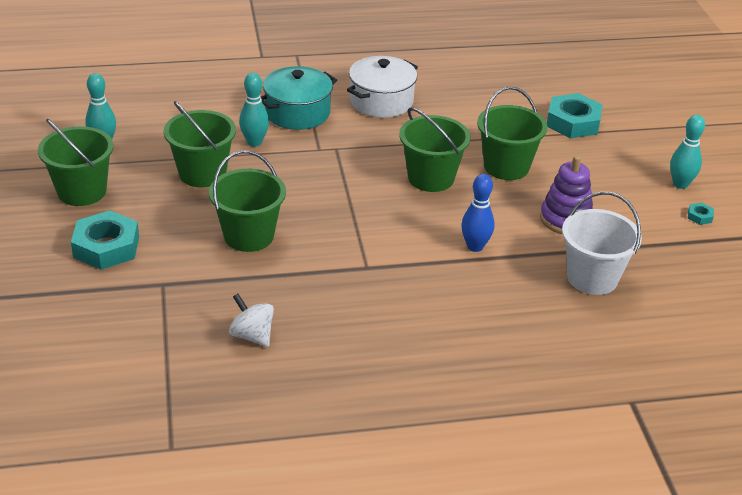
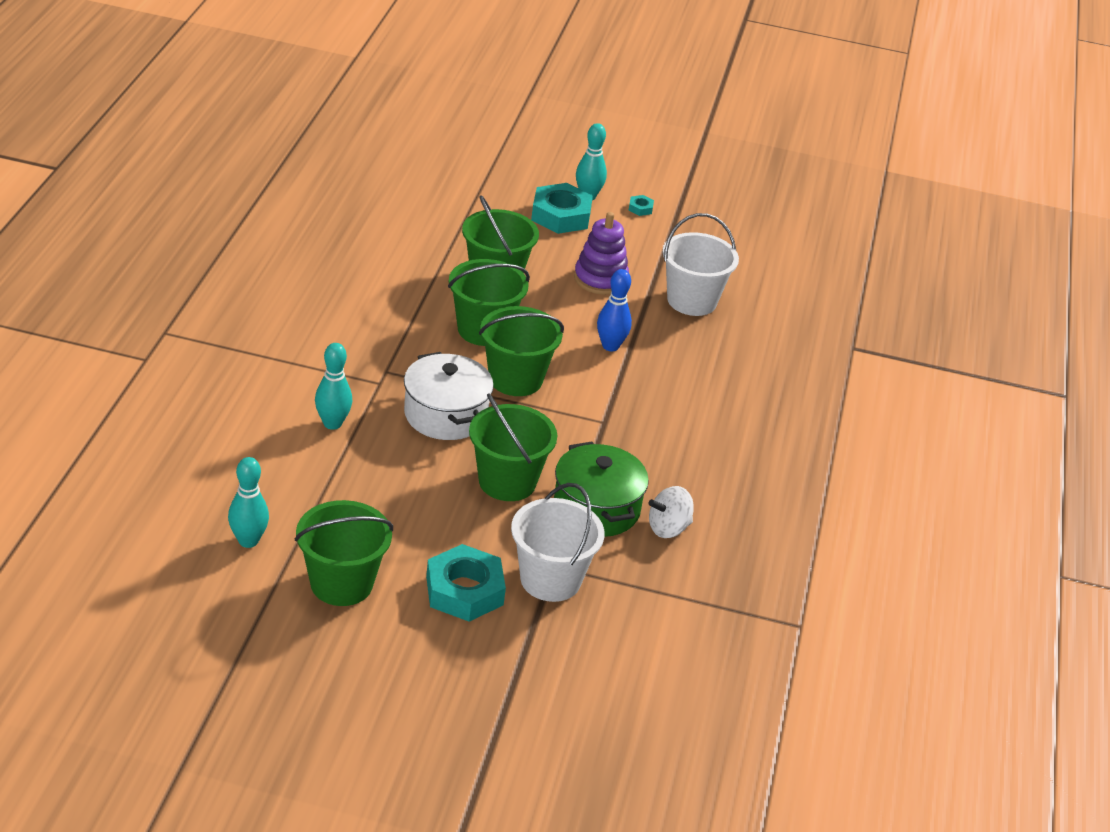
camera: 70 degrees left, 0 degrees up
green bucket [164,101,236,187] -> green bucket moved to [479,306,564,396]
turquoise pot [261,66,337,130] -> none
white pot [347,56,418,118] -> white pot moved to [404,352,494,440]
turquoise nut [547,93,603,138] -> turquoise nut moved to [531,183,593,234]
none -> white bucket [511,483,604,602]
none -> green pot [554,441,649,537]

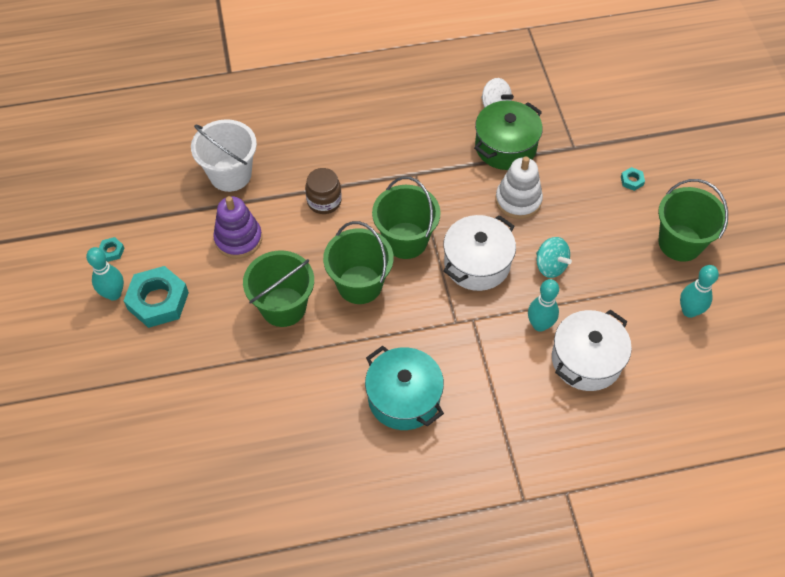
camera: 110 degrees left, 20 degrees up
turquoise nut [426,544,506,622] -> turquoise nut [621,167,645,191], size x0.42
green bucket [469,393,557,501] -> white stacking toy [495,156,543,219]
white bucket [511,483,604,602] -> none
blue bowling pin [597,269,632,352] -> brown jar [305,168,342,214]
none -> turquoise pot [365,346,444,430]
none -> turquoise spinning top [536,237,572,278]
none -> white pot [552,309,632,391]

